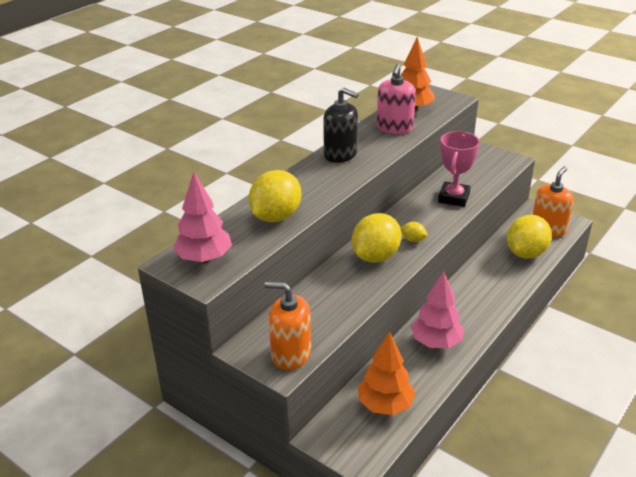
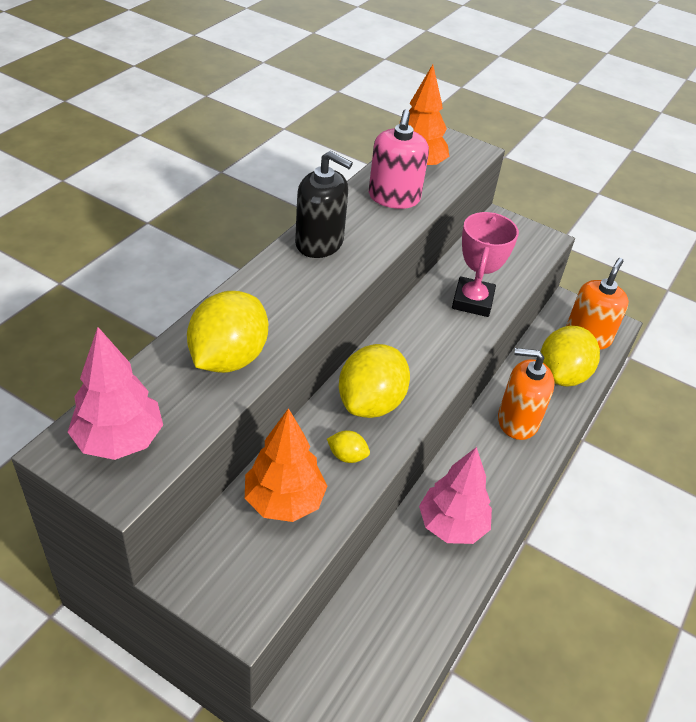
camera: 10 degrees left, 10 degrees up
orange soap dispenser [265,282,311,370] -> orange soap dispenser moved to [498,348,555,440]
orange tree [358,331,416,415] -> orange tree moved to [245,408,327,522]
yellow lemon [400,222,428,242] -> yellow lemon moved to [327,430,370,463]

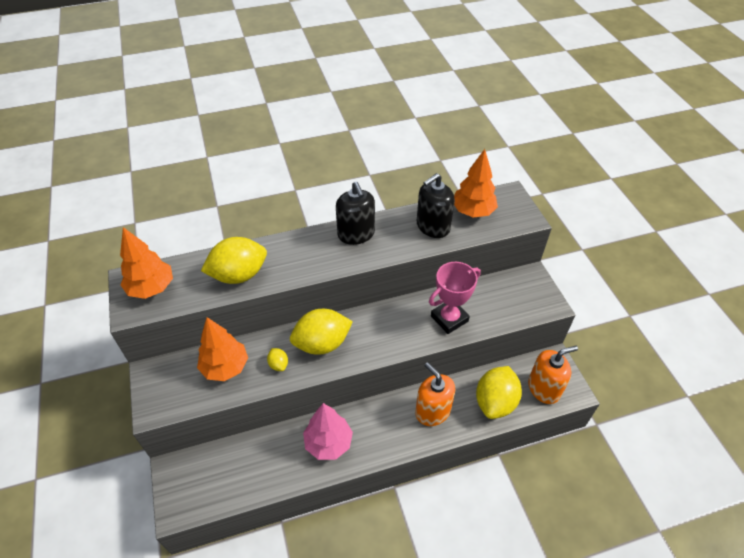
camera: 45 degrees right, 5 degrees up
pink tree [68,327,163,460] -> orange tree [120,227,173,299]
pink soap dispenser [369,109,429,209] -> black soap dispenser [417,173,455,238]
yellow lemon [541,326,600,387] -> yellow lemon turned 45 degrees counterclockwise [476,366,522,419]

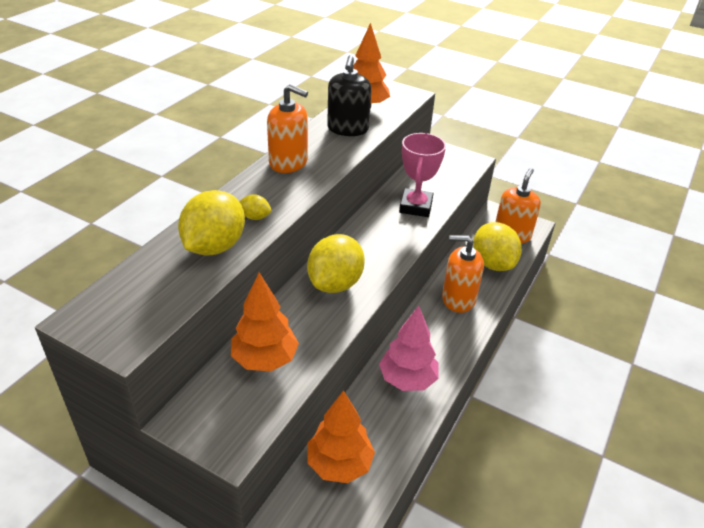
camera: 45 degrees left, 10 degrees down
orange tree [120,227,173,299] -> orange tree moved to [307,390,375,483]
yellow lemon [267,348,288,371] -> yellow lemon moved to [239,194,271,220]
black soap dispenser [336,182,375,245] -> orange soap dispenser [267,84,308,173]

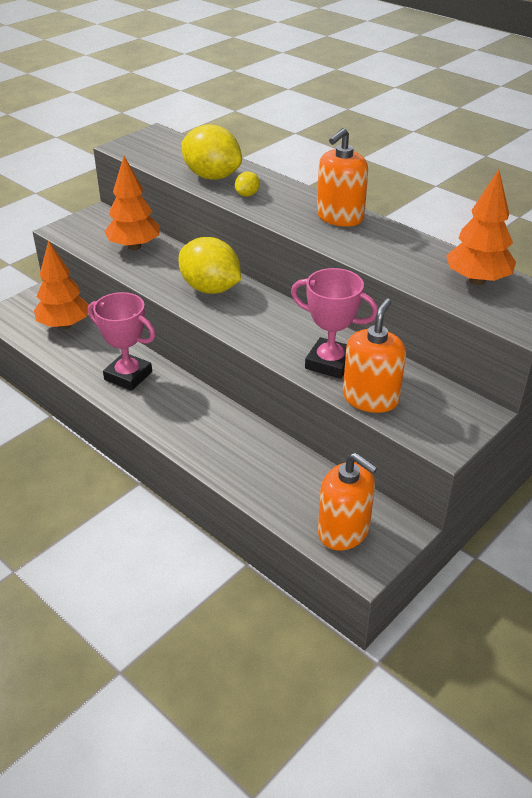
camera: 105 degrees right, 0 degrees up
black soap dispenser [327,55,372,136] -> none
pink tree [379,306,439,391] -> pink trophy [88,292,156,391]
orange soap dispenser [442,235,484,313] -> orange soap dispenser moved to [343,299,406,413]
yellow lemon [473,222,522,271] -> none

